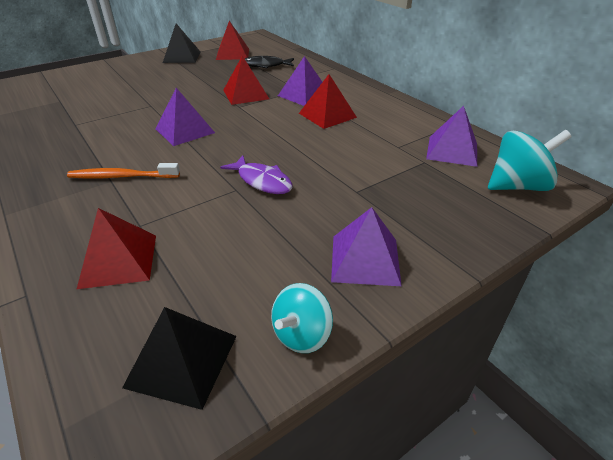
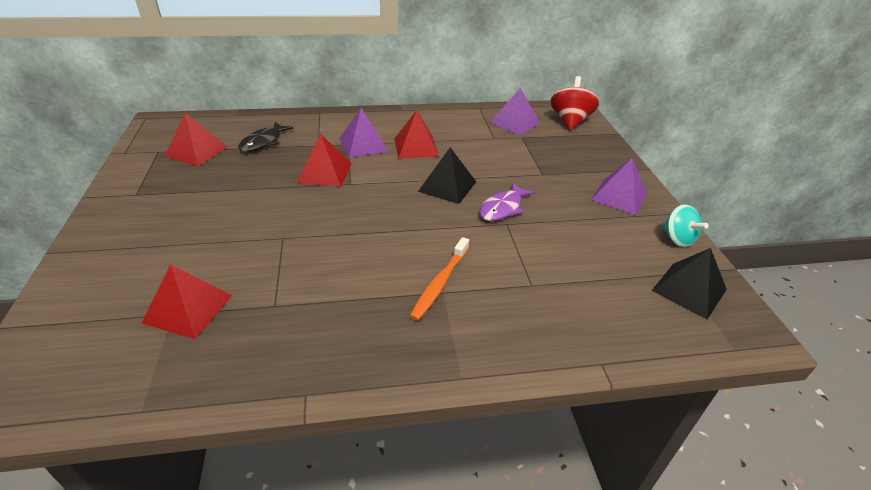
camera: 65 degrees left, 0 degrees up
red pyramid [77,208,156,289] -> red pyramid moved to [142,264,232,339]
purple pyramid [155,88,215,146] -> none
black pyramid [163,23,201,63] -> black pyramid moved to [418,148,476,204]
purple fish [220,156,293,194] -> purple fish turned 150 degrees clockwise [479,182,535,221]
turquoise spinning top [488,130,572,191] -> red spinning top [551,76,599,131]

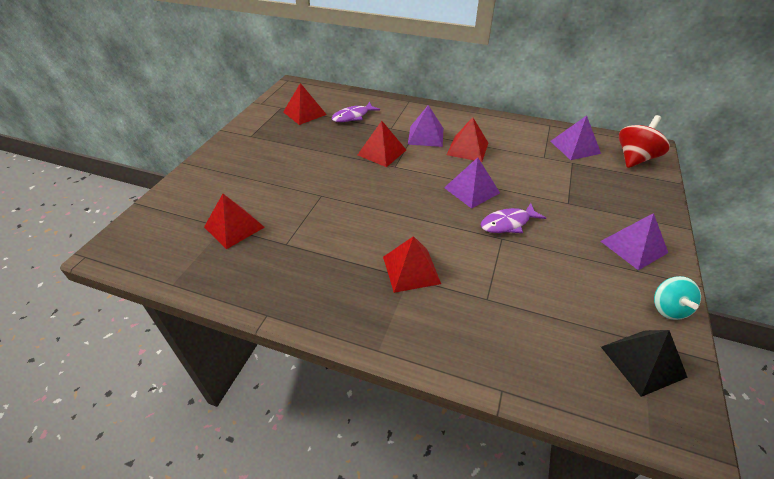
camera: 30 degrees right, 5 degrees up
black fish [238,122,294,152] -> purple fish [332,102,380,122]
orange toothbrush [409,237,469,321] -> red pyramid [383,236,441,293]
black pyramid [418,148,476,204] -> purple pyramid [444,157,500,209]

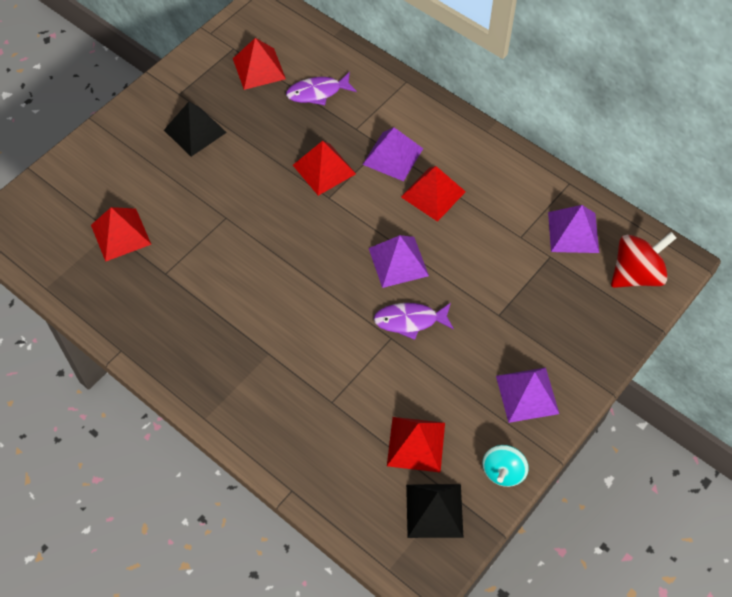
camera: 20 degrees right, 15 degrees up
red pyramid [383,236,441,293] -> red pyramid moved to [387,417,445,473]
none -> black pyramid [164,102,227,157]

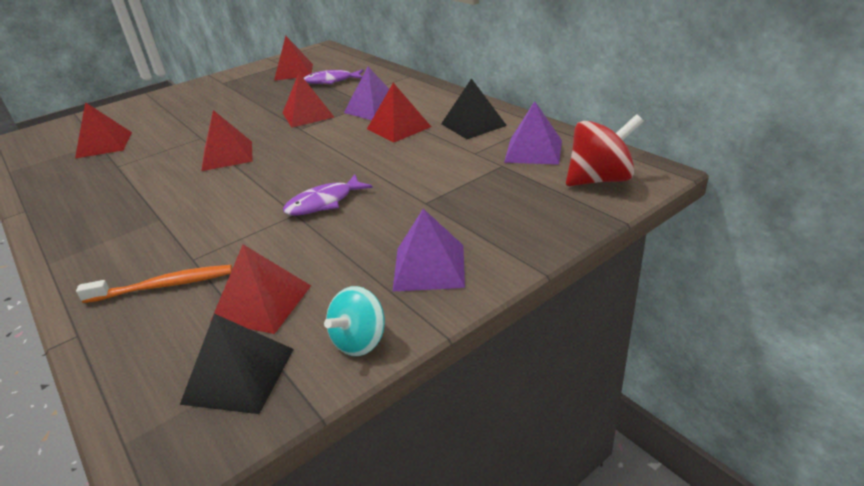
camera: 15 degrees right, 25 degrees down
black pyramid [164,102,227,157] -> black pyramid moved to [441,78,507,139]
purple pyramid [369,235,429,288] -> none
purple fish [374,303,454,340] -> purple fish turned 45 degrees counterclockwise [283,175,373,216]
none -> orange toothbrush [76,265,232,303]
none -> red pyramid [202,110,253,171]

